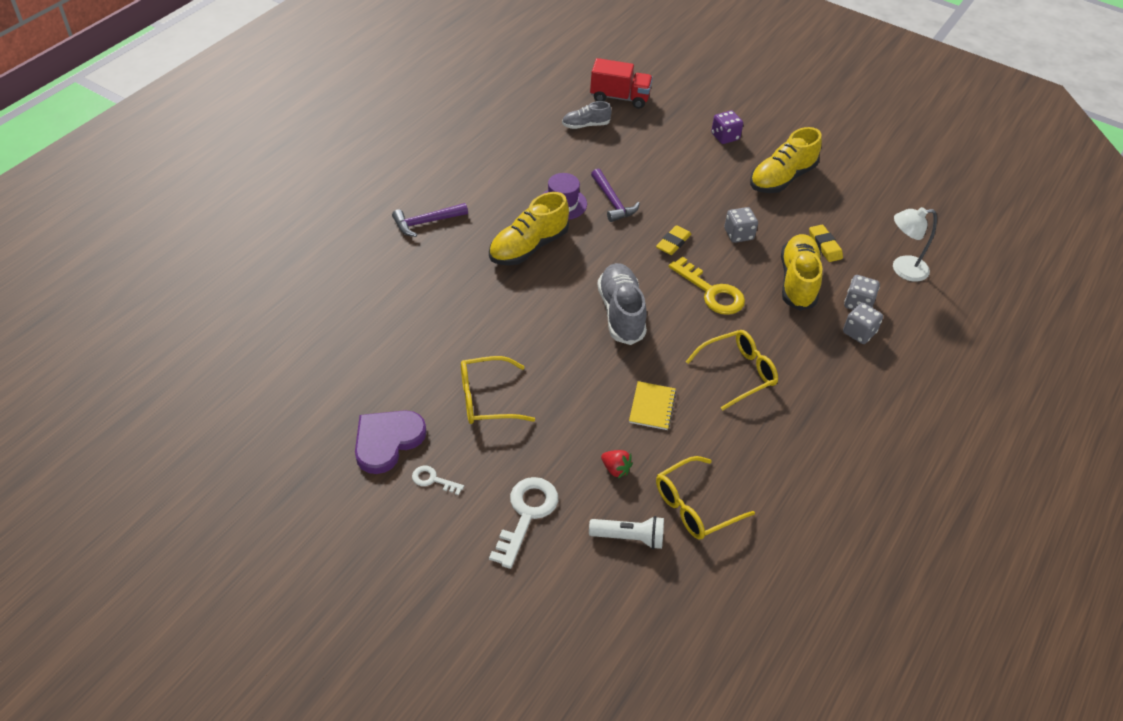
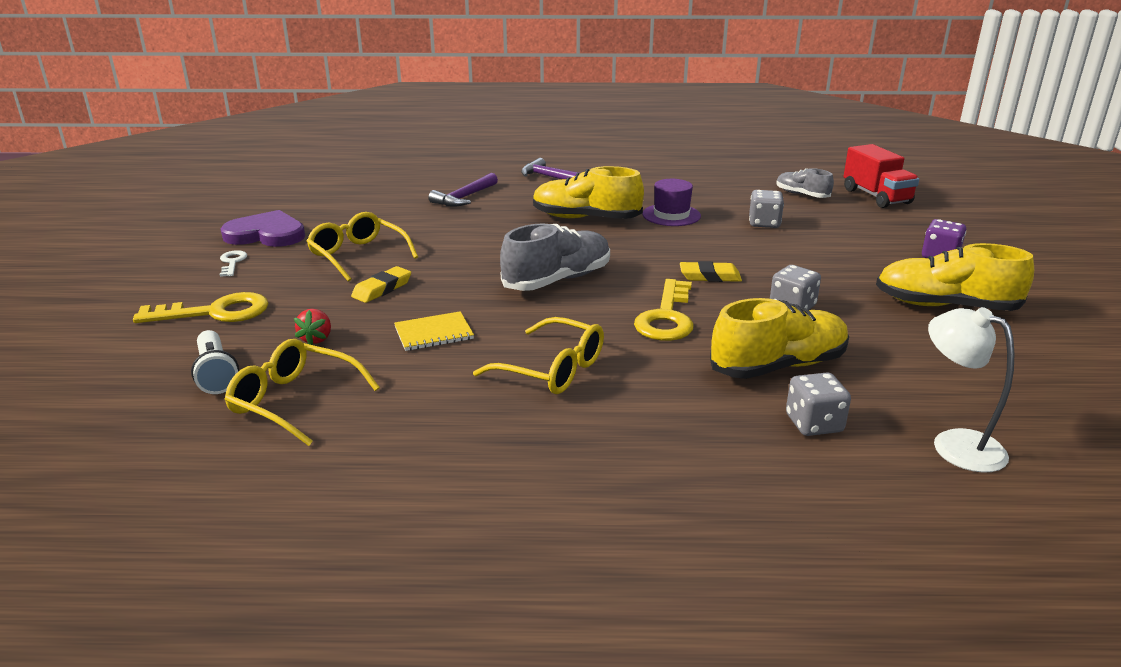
camera: 60 degrees right, 20 degrees down
white key [489,477,558,569] -> yellow key [133,292,268,323]
purple hammer [591,169,640,222] -> purple hammer moved to [428,173,498,206]
yellow eraser [809,225,843,262] -> yellow eraser moved to [351,266,411,303]
grey dice [843,303,883,344] -> grey dice moved to [749,190,784,228]

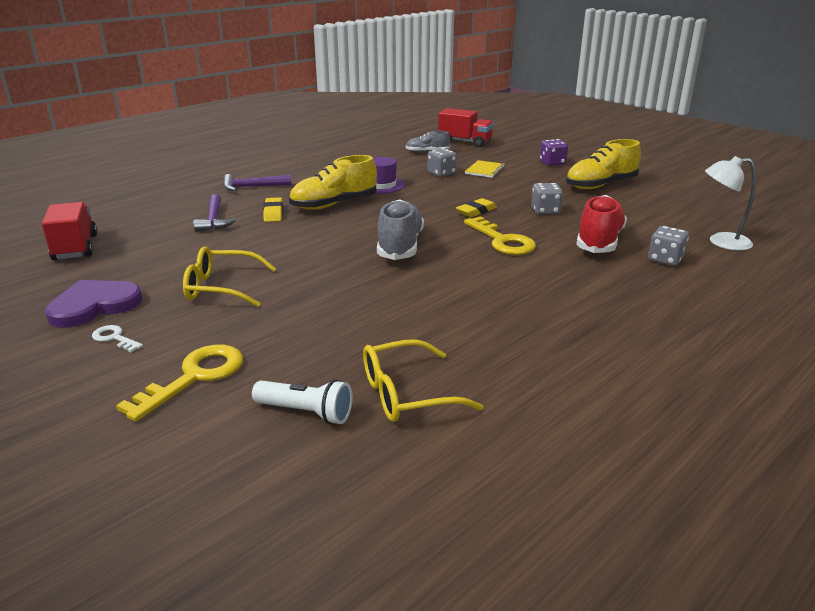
camera: 45 degrees left, 0 degrees up
red strawberry [294,309,331,345] -> none
yellow eraser [351,266,411,303] -> yellow eraser moved to [263,197,283,222]
yellow notebook [394,311,474,351] -> yellow notebook moved to [465,160,505,178]
yellow glasses [473,317,604,394] -> none
yellow shoe [710,298,849,379] -> red shoe [576,195,627,253]
none -> red truck [42,202,97,261]

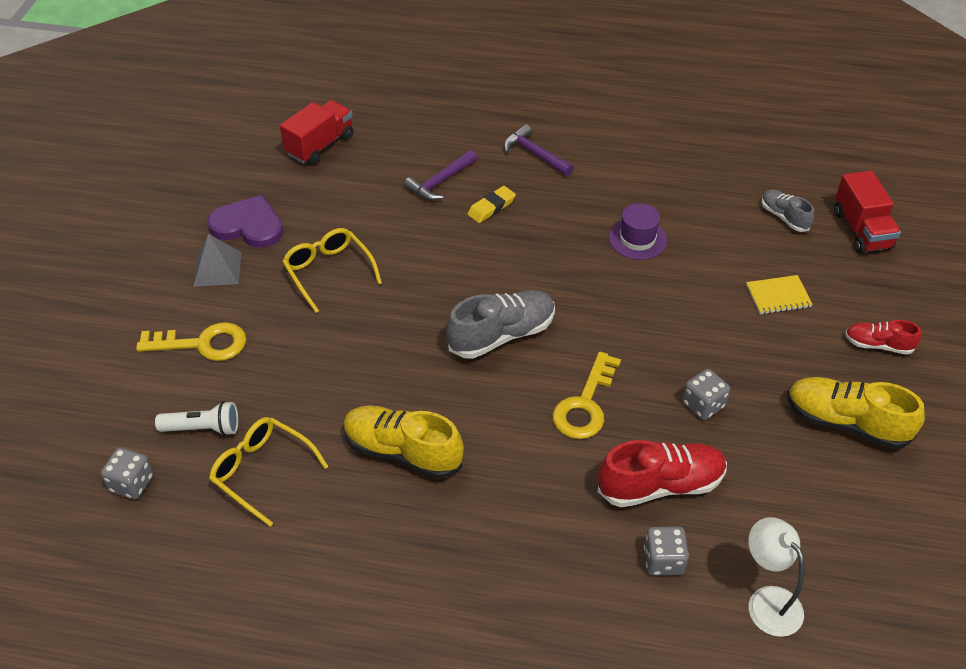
camera: 55 degrees right, 20 degrees up
white key [92,325,143,352] -> grey pyramid [193,234,241,287]
white flashlight [252,380,352,424] -> white flashlight turned 75 degrees counterclockwise [155,401,238,436]
yellow shoe [289,155,377,210] -> yellow shoe moved to [343,406,464,479]
grey dice [428,148,457,177] -> grey dice moved to [101,447,153,499]
yellow eraser [456,198,497,217] -> none
purple dice [540,139,568,166] -> red shoe [845,320,921,355]

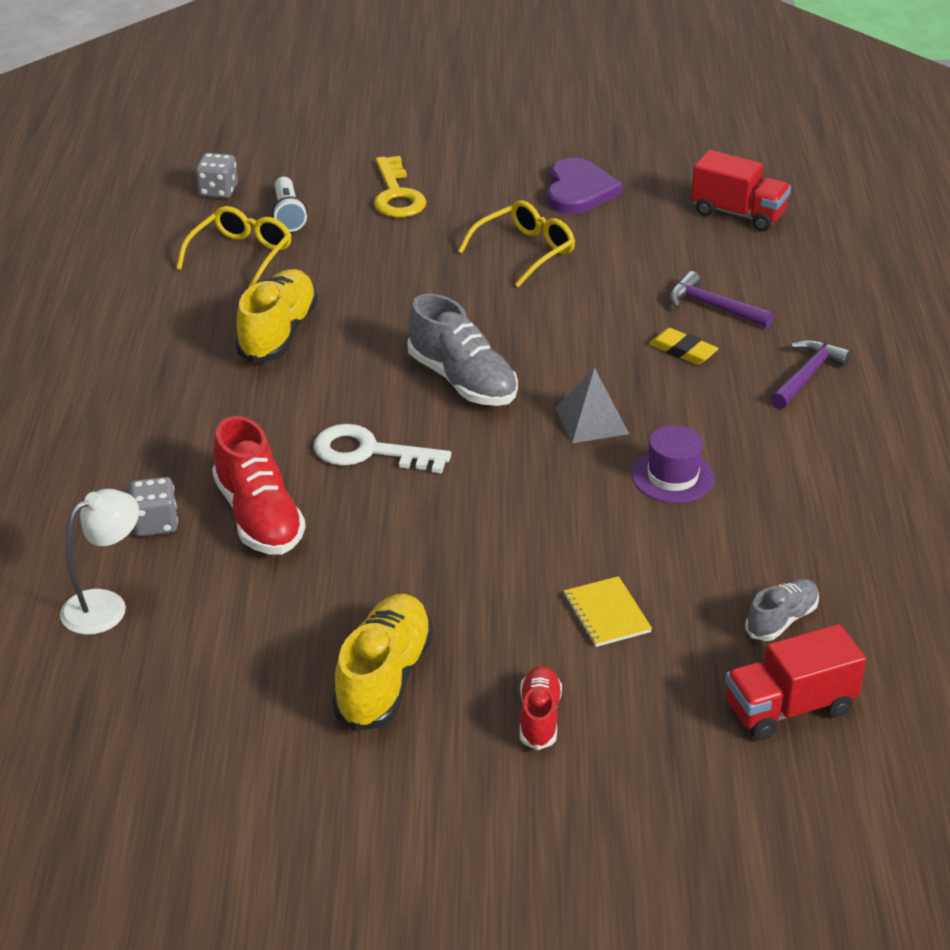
camera: 80 degrees right, 10 degrees down
grey pyramid [193,234,241,287] -> grey pyramid moved to [555,368,629,443]
yellow key [552,352,621,439] -> white key [314,424,451,474]
grey dice [682,369,730,420] -> none

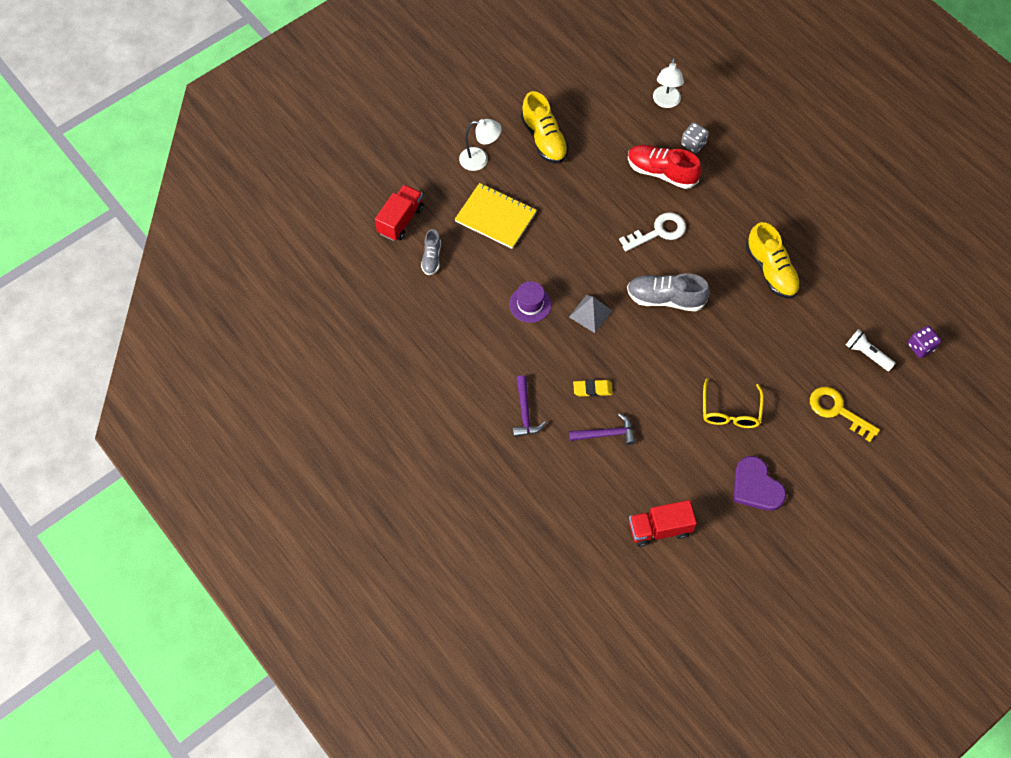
camera: 140 degrees right, 25 degrees up
yellow glasses [176,206,292,288] -> none
grey dice [196,153,238,198] -> purple dice [908,326,941,358]
red shoe [520,666,562,750] -> white lamp [459,119,501,171]
yellow notebook [564,576,652,647] -> yellow notebook [455,183,537,249], size x1.80

